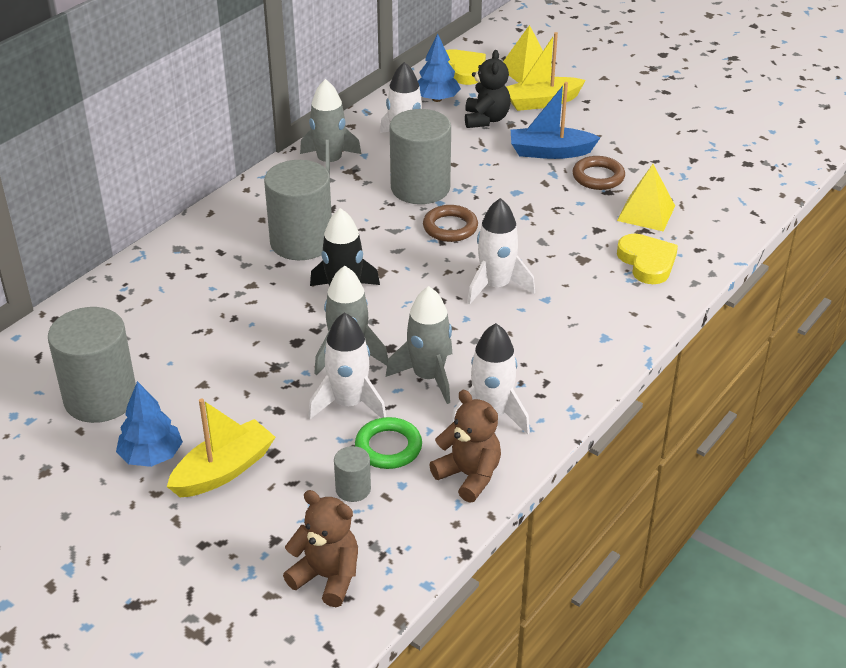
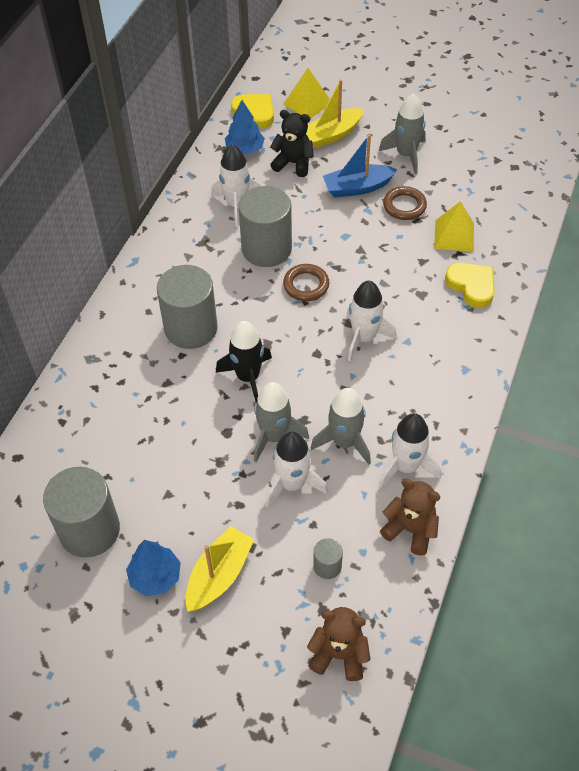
camera: 15 degrees left, 15 degrees up
grey rocket [300,79,361,175] -> grey rocket moved to [379,93,426,174]
green ring [355,417,422,469] -> none
black teddy bear [465,50,511,128] -> black teddy bear turned 60 degrees counterclockwise [270,110,314,177]

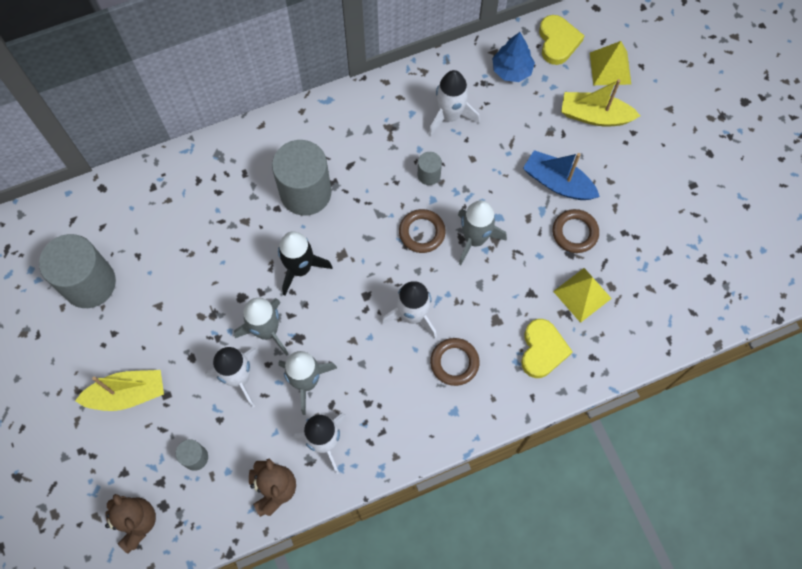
camera: 45 degrees right, 15 degrees up
blue tree [126,540,181,596] -> none
grey cylinder [238,186,292,267] -> grey cylinder [418,152,442,185], size x0.45
black teddy bear [270,110,314,177] -> none
grey rocket [379,93,426,174] -> grey rocket moved to [458,200,507,265]
none -> brown ring [430,338,480,386]

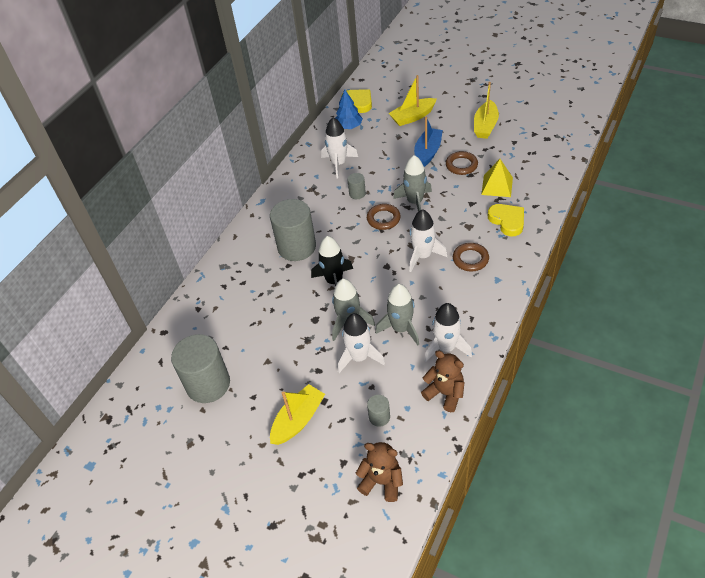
camera: 35 degrees left, 20 degrees down
blue boat [523,150,600,200] -> blue boat turned 120 degrees clockwise [414,117,443,167]
yellow pyramid [590,41,631,85] -> none
none -> yellow boat [474,82,499,139]

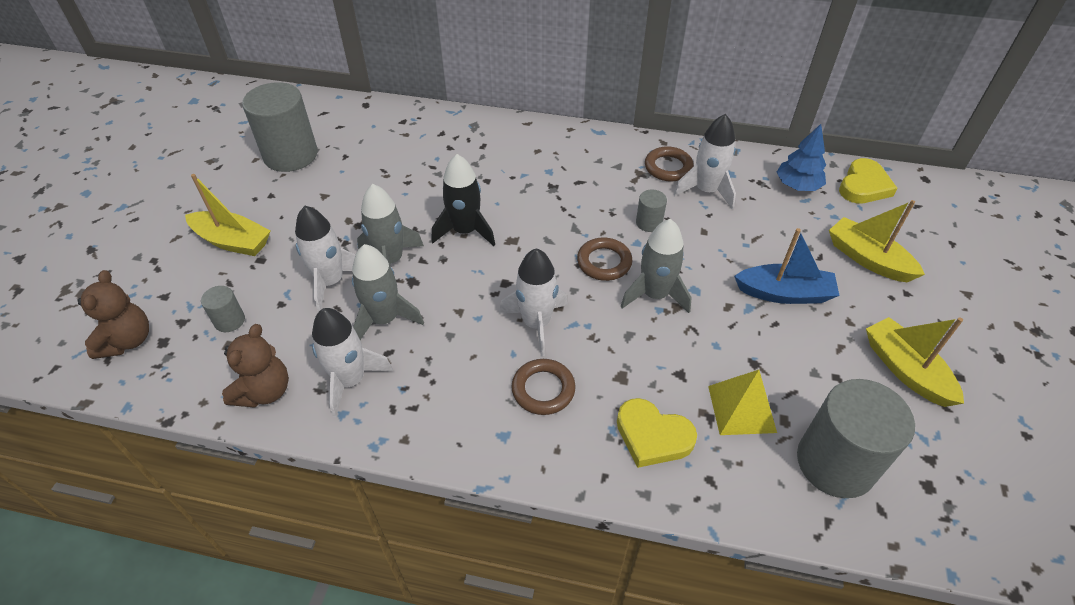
camera: 70 degrees right, 0 degrees up
grey cylinder [270,199,316,261] -> grey cylinder moved to [797,379,915,498]
brown ring [446,151,478,175] -> brown ring moved to [645,146,694,182]
yellow boat [474,82,499,139] -> yellow boat turned 60 degrees clockwise [866,317,964,407]
yellow heart [488,204,524,236] -> yellow heart turned 75 degrees clockwise [617,398,697,468]

